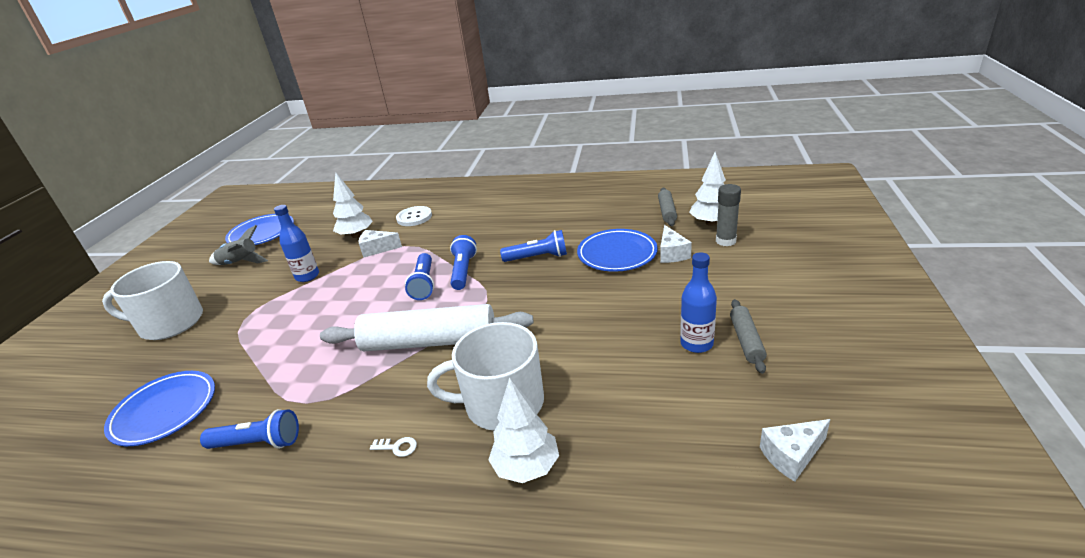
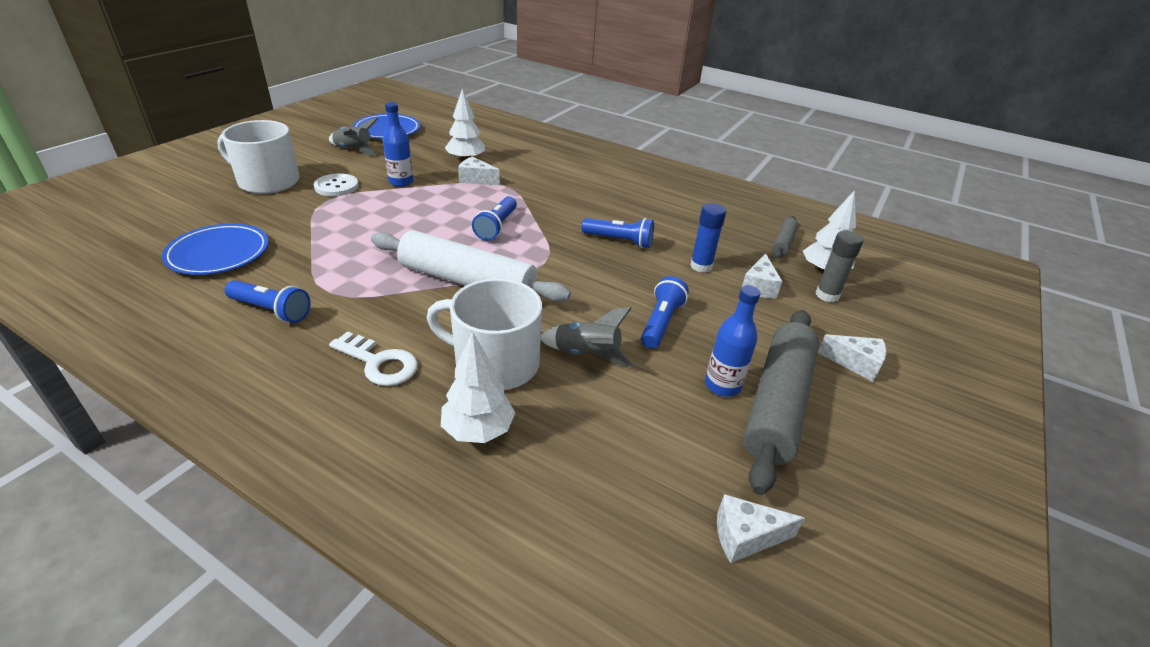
camera: 15 degrees right, 5 degrees up
white key [370,437,417,457] -> white key [329,331,418,386], size x2.08
white button [396,206,432,226] -> white button moved to [314,173,358,196]
blue flashlight [450,235,477,290] -> blue flashlight moved to [641,276,689,348]
blue plate [577,229,658,272] -> blue glue stick [690,203,726,273]
grey rolling pin [730,299,767,374] -> grey rolling pin [743,310,819,495], size x2.10
none -> grey rocket [541,307,633,367]
none -> white cheese [818,334,886,382]

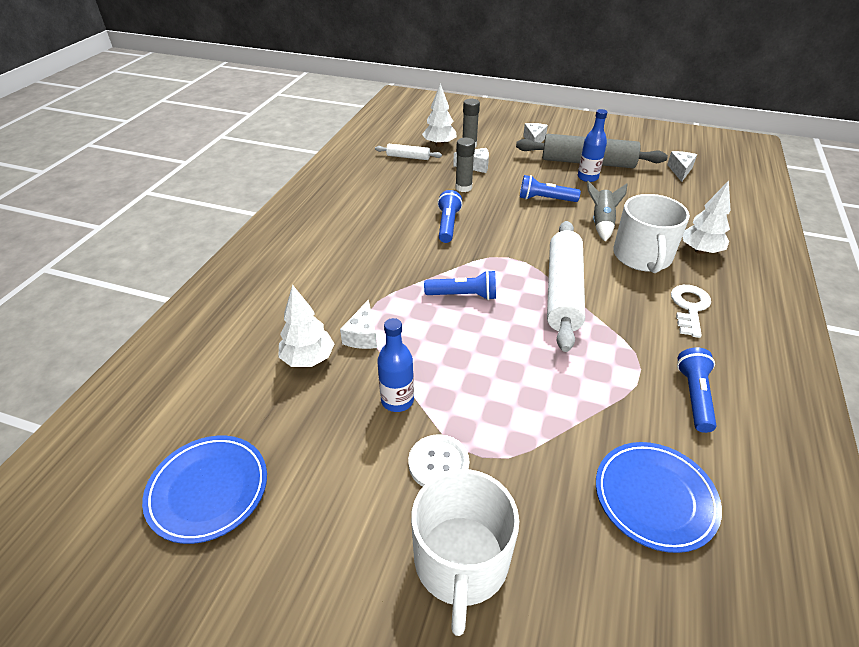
camera: 100 degrees left, 5 degrees up
grey rocket [329,118,378,156] -> none
blue glue stick [690,203,726,273] -> grey glue stick [455,138,475,192]
white cheese [717,494,805,563] -> white cheese turned 150 degrees counterclockwise [667,151,697,182]
grey rolling pin [772,216,798,259] -> white rolling pin [375,144,442,160]

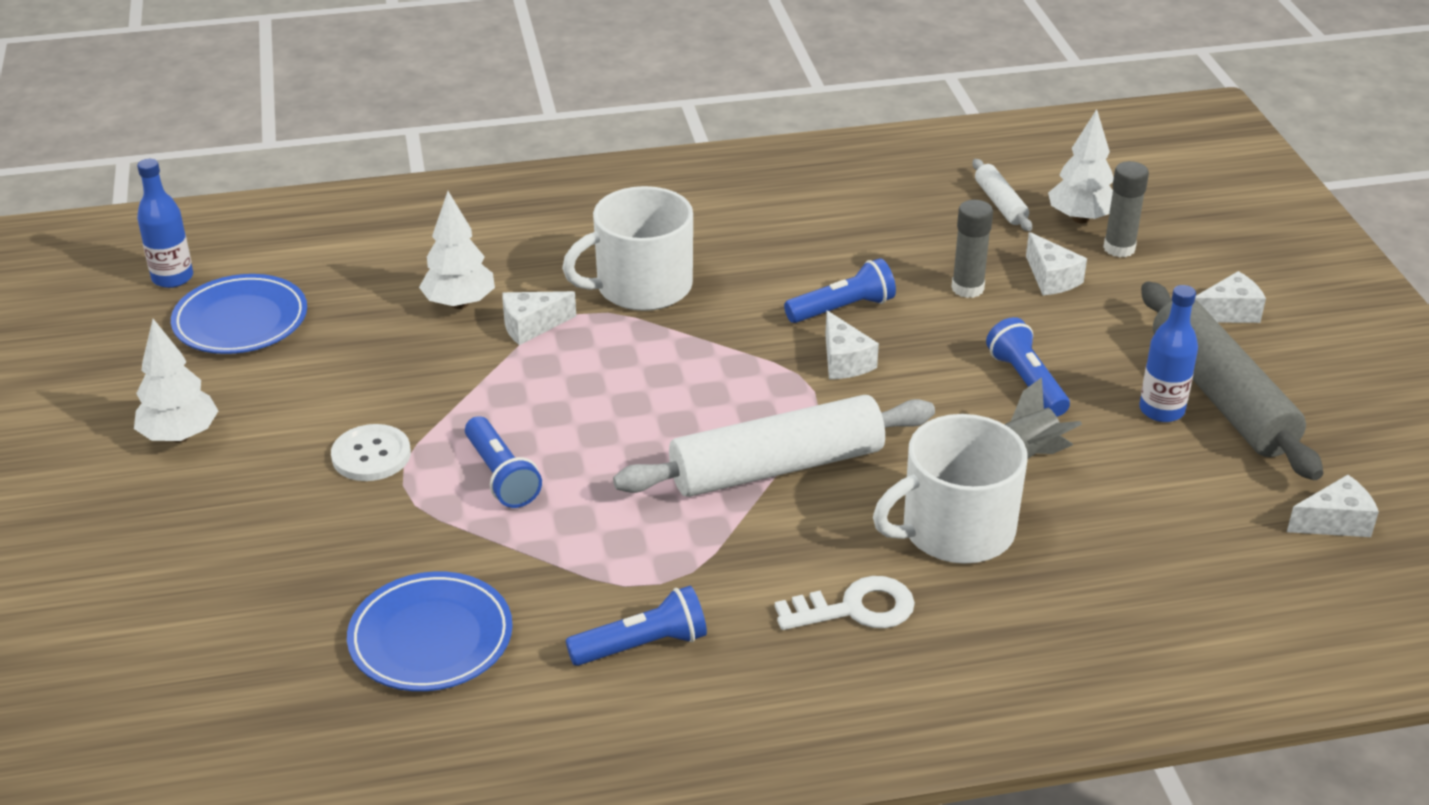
camera: 60 degrees right, 5 degrees down
blue bottle [377,318,414,412] -> blue bottle moved to [137,159,193,288]
white mug [411,469,519,636] -> white mug moved to [562,186,693,311]
blue flashlight [424,270,496,300] -> blue flashlight moved to [465,416,542,508]
white tree [682,181,730,254] -> white tree moved to [134,319,218,443]
none -> white cheese [825,310,879,379]

